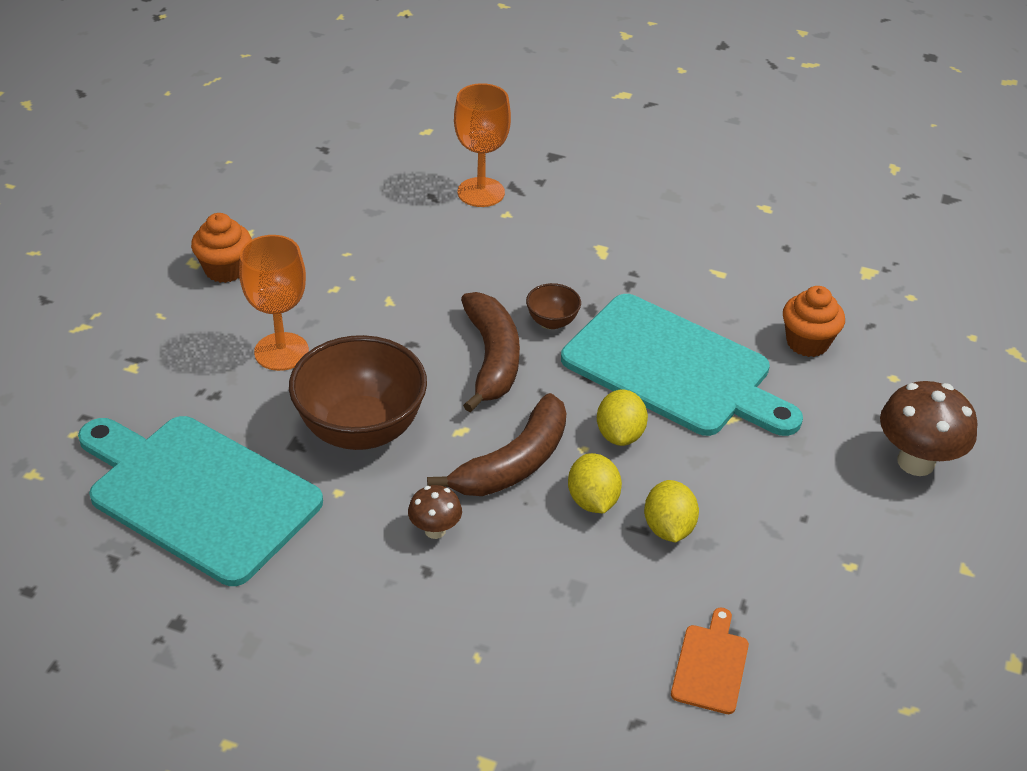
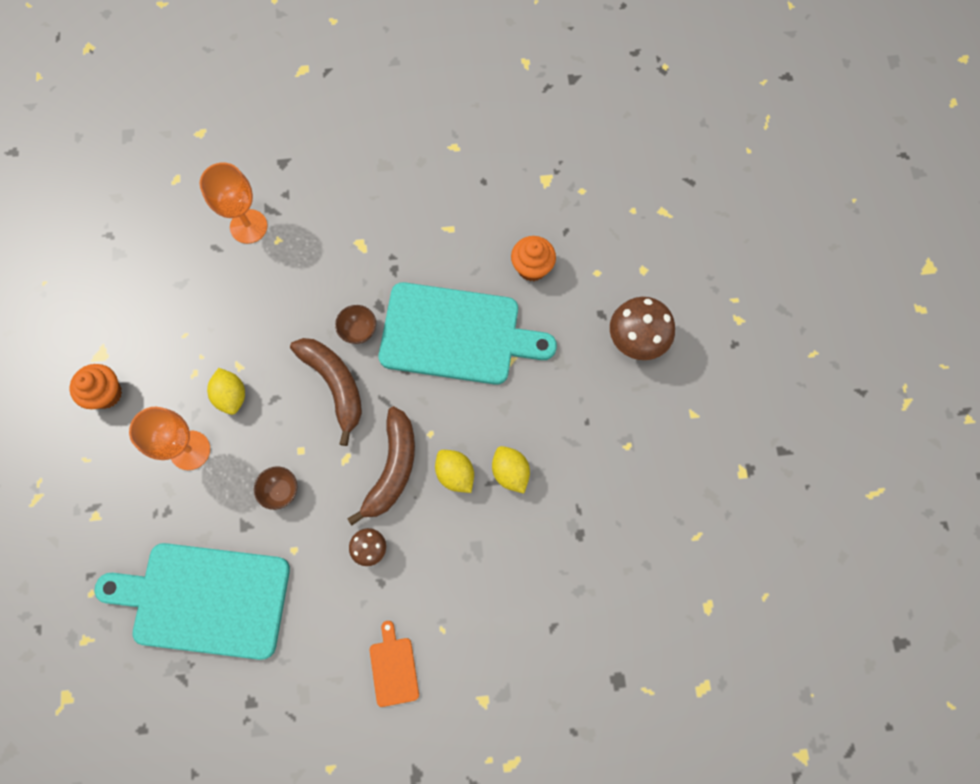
camera: 25 degrees left, 30 degrees up
brown bowl [289,335,427,450] -> brown bowl [254,466,297,510], size x0.45
yellow lemon [597,390,648,446] -> yellow lemon moved to [207,368,245,415]
orange cutting board [671,608,749,714] -> orange cutting board moved to [370,621,419,707]

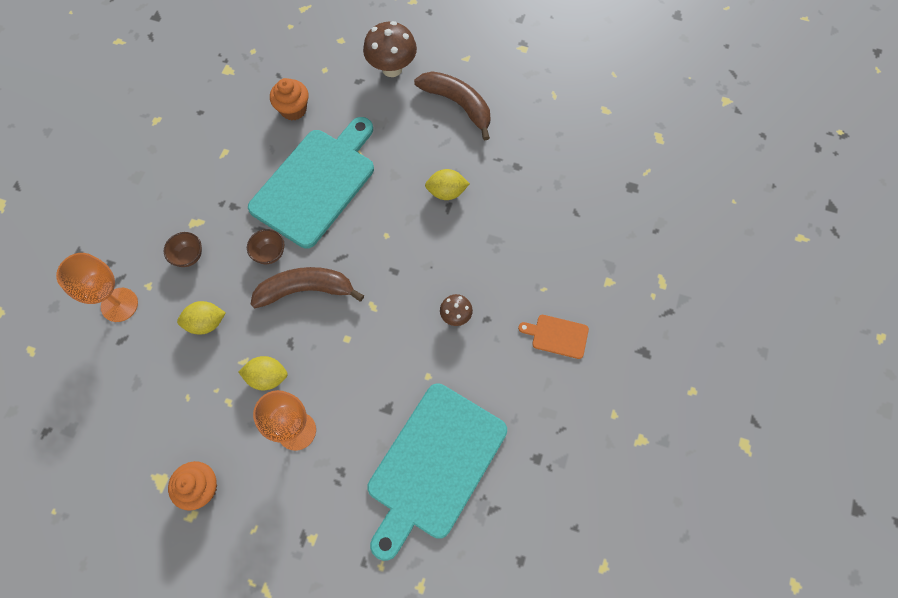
camera: 65 degrees left, 5 degrees down
brown bowl [254,466,297,510] -> brown bowl moved to [164,232,202,267]
brown banana [347,406,415,525] -> brown banana moved to [414,71,491,140]
yellow lemon [435,450,474,493] -> yellow lemon moved to [177,301,226,335]

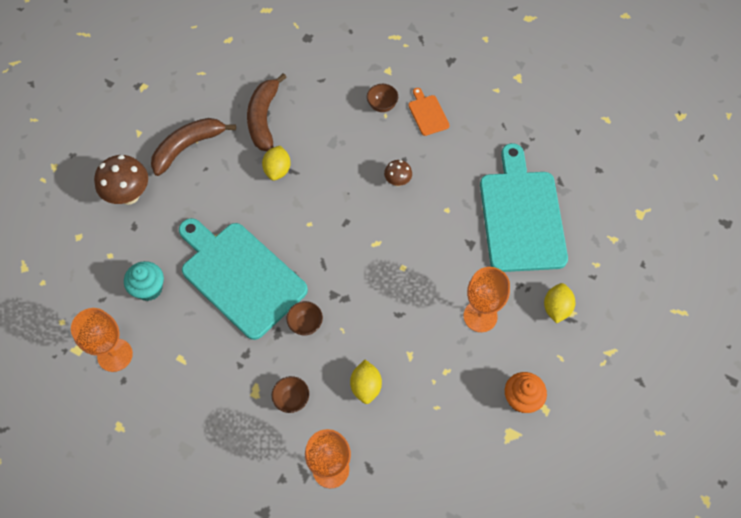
camera: 80 degrees left, 5 degrees down
yellow lemon [238,356,288,390] -> yellow lemon moved to [544,283,575,323]
brown banana [250,267,364,308] -> brown banana moved to [247,73,287,151]
orange cupcake [270,78,308,120] -> turquoise cupcake [124,261,164,301]
turquoise cutting board [368,383,507,561] -> turquoise cutting board turned 135 degrees counterclockwise [480,143,568,272]
orange cutting board [518,315,589,359] -> orange cutting board turned 135 degrees clockwise [408,88,450,136]
none -> orange goblet [71,308,133,372]
none -> brown bowl [367,84,398,112]

